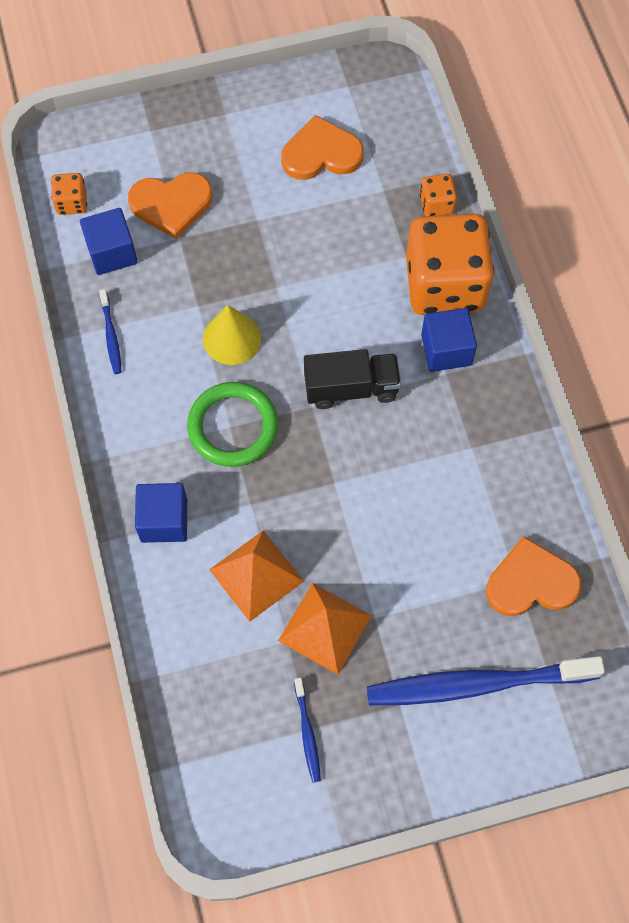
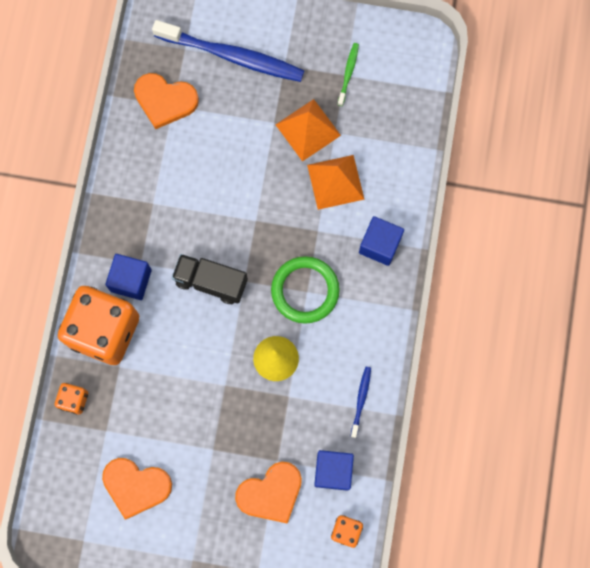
camera: 155 degrees left, 10 degrees up
orange heart [128,172,213,239] -> orange heart turned 135 degrees clockwise [235,462,302,524]
blue toothbrush [294,678,321,783] -> green toothbrush [337,43,359,106]

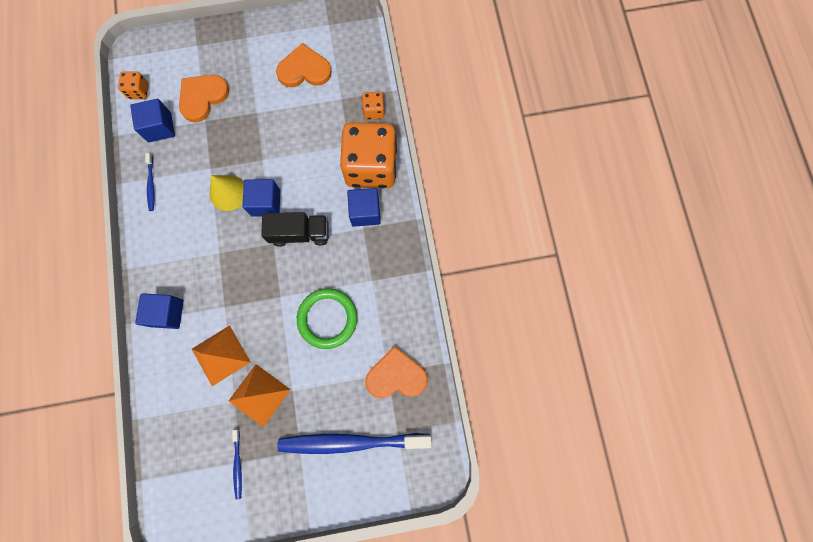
camera: 160 degrees right, 0 degrees up
green ring [271,256,340,324] -> green ring moved to [297,288,357,349]
green toothbrush [337,43,359,106] -> blue toothbrush [232,429,242,499]
none -> blue cube [243,179,280,217]

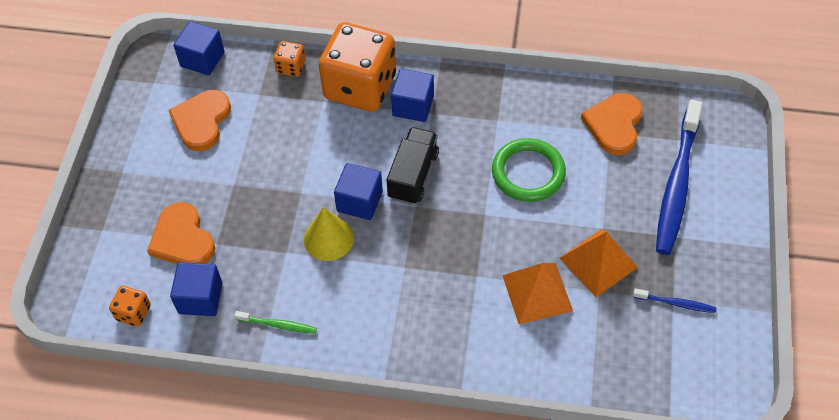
camera: 70 degrees left, 20 degrees down
blue cube [135,293,184,329] -> blue cube moved to [174,21,225,76]
blue toothbrush [145,153,154,211] -> green toothbrush [234,311,317,334]

